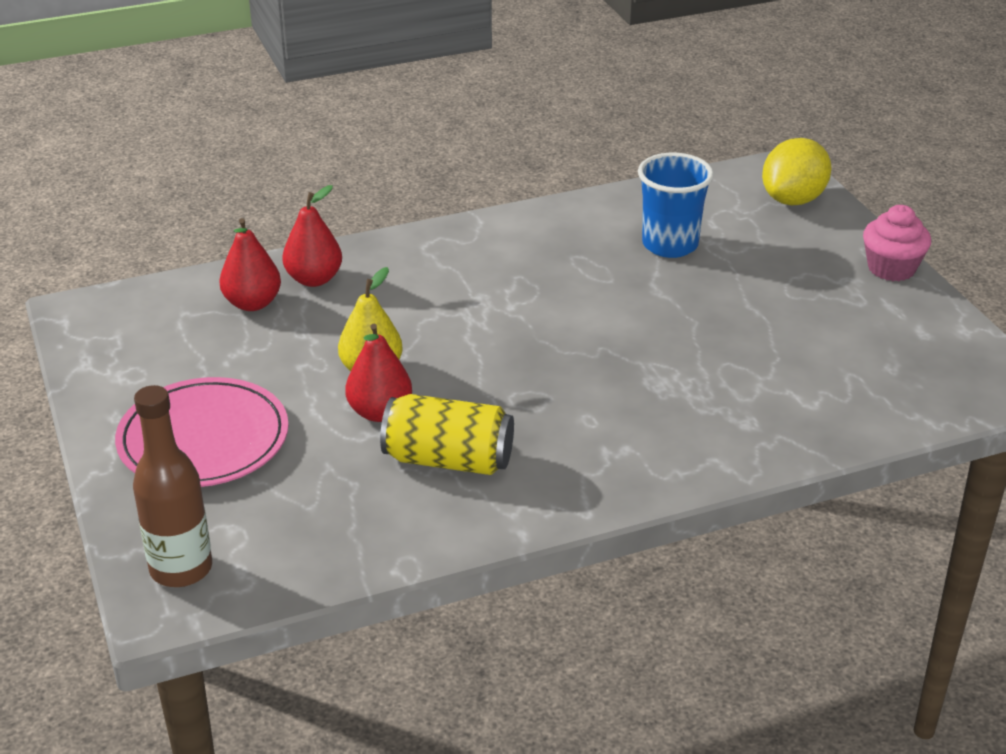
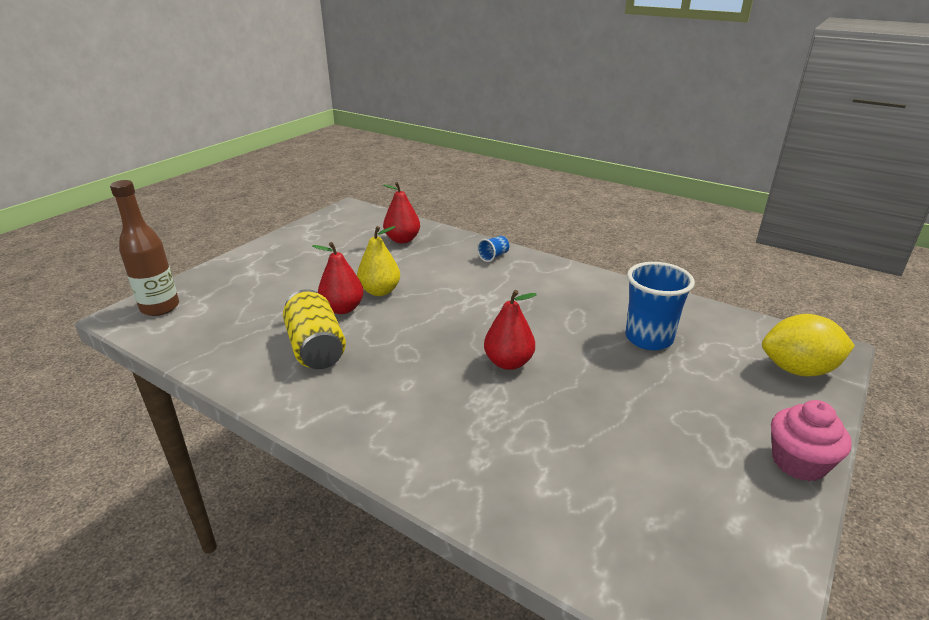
camera: 55 degrees right, 5 degrees down
pink plate [115,377,289,487] -> none
red pear [282,185,342,287] -> red pear moved to [484,290,537,370]
none -> blue cup [477,236,509,262]

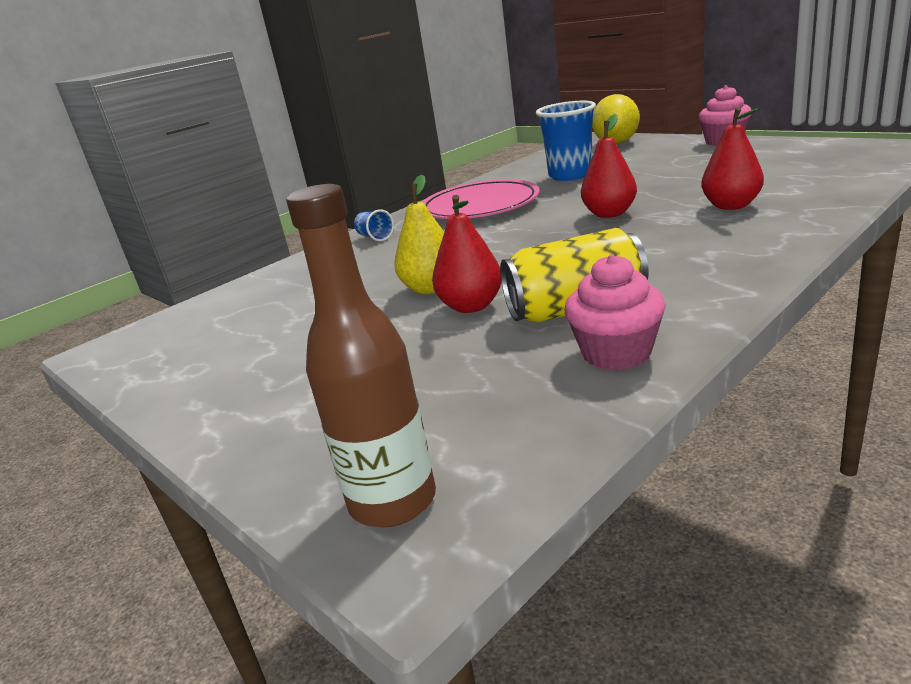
camera: 75 degrees left, 5 degrees down
red pear [383,182,420,243] -> red pear moved to [701,108,764,210]
none -> pink plate [422,179,540,219]
none -> pink cupcake [565,254,666,370]

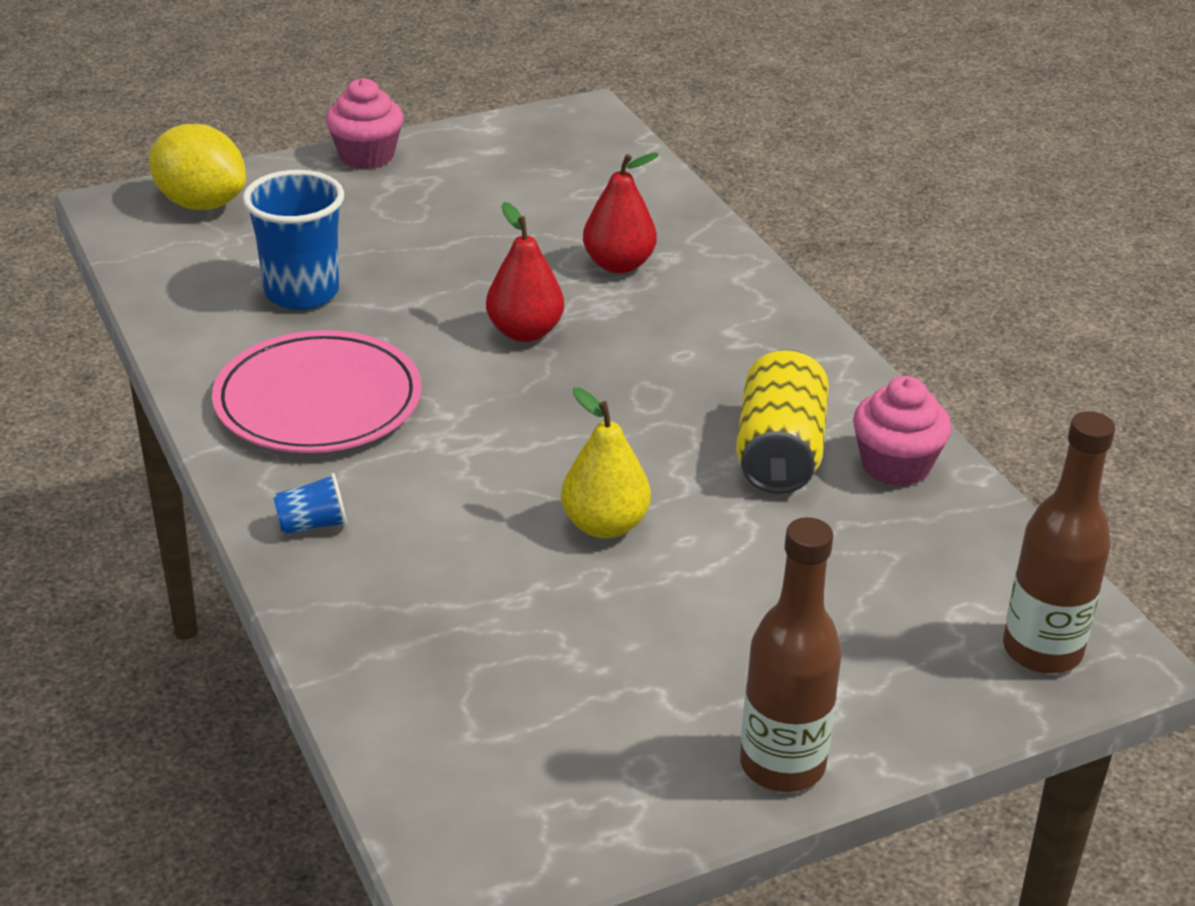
camera: 75 degrees left, 10 degrees up
red pear [432,195,501,313] -> none
none -> brown bottle [740,517,842,792]

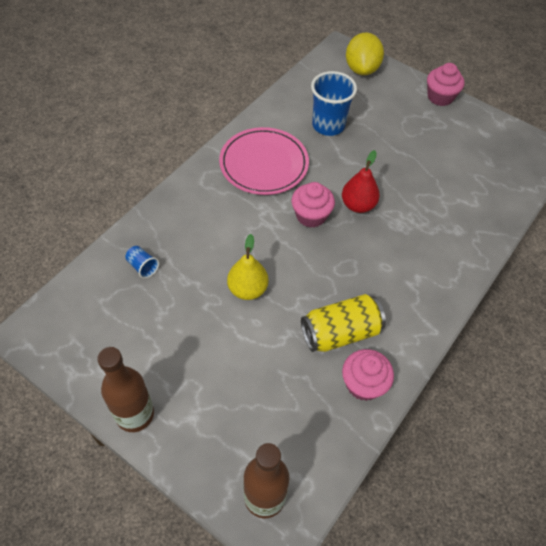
camera: 60 degrees right, 20 degrees up
blue cup [273,473,347,534] -> blue cup moved to [125,246,159,279]
red pear [583,152,659,273] -> none
none -> pink cupcake [291,182,335,228]

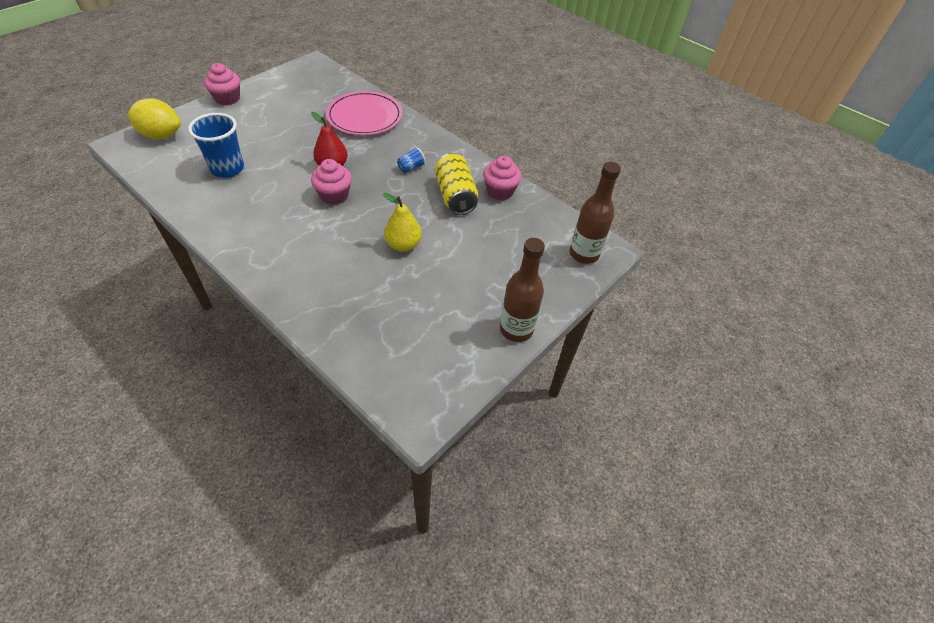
camera: 85 degrees left, 5 degrees down
blue cup [125,246,159,279] -> blue cup moved to [397,147,426,173]
pink plate [219,127,309,195] -> pink plate moved to [326,91,402,135]

